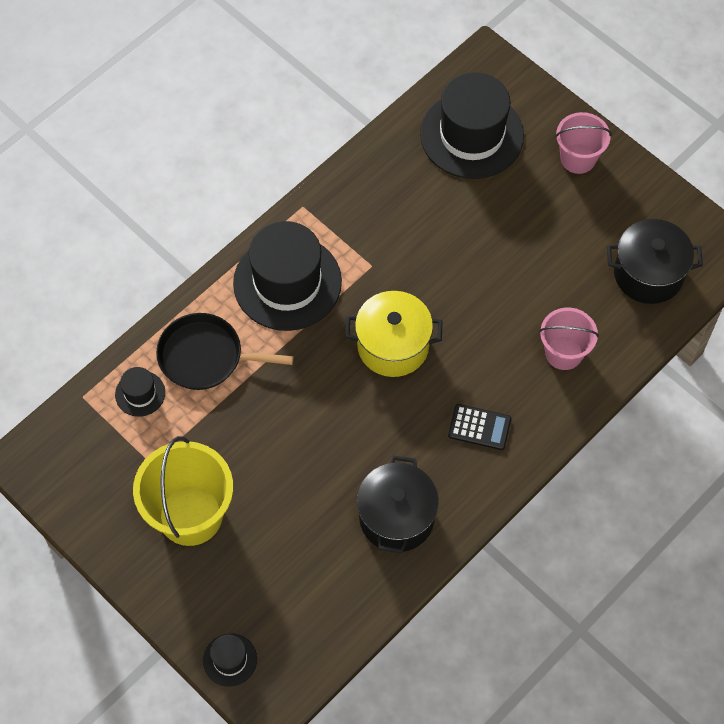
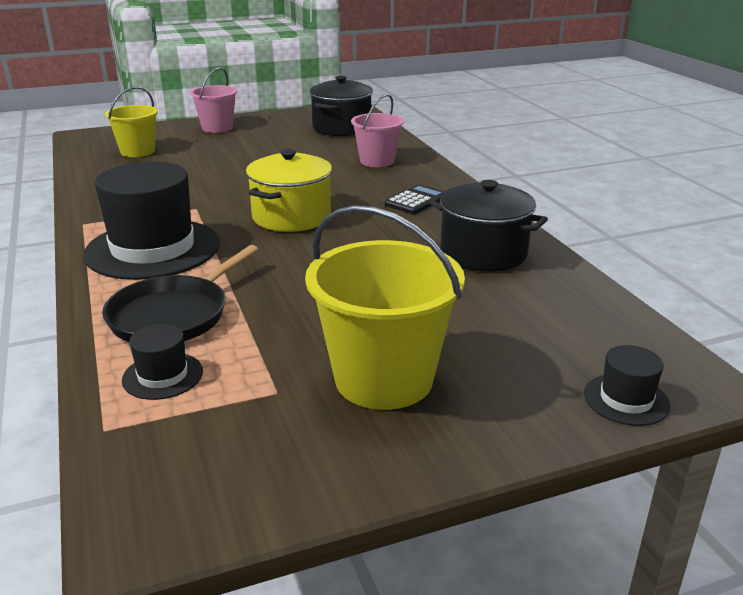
camera: 65 degrees left, 35 degrees down
black hat [420,72,524,179] -> yellow bucket [105,86,158,157]

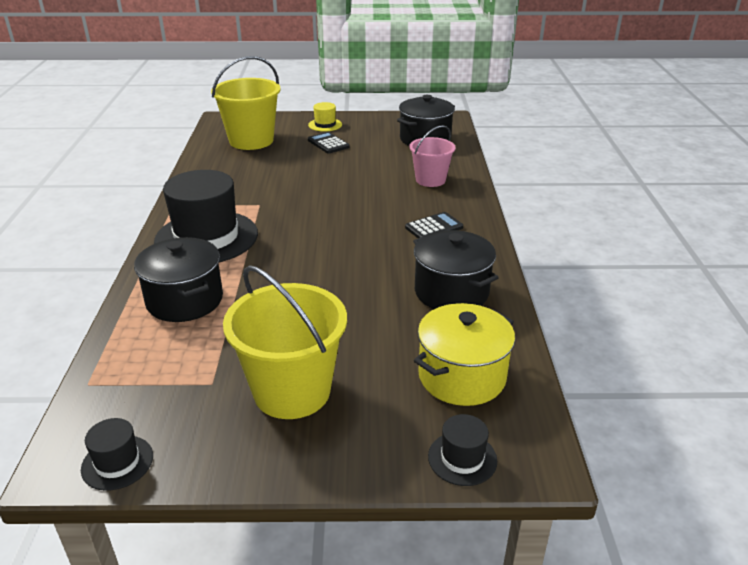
camera: 20 degrees right, 5 degrees up
black pan [102,245,258,342] -> black pot [134,237,223,322]
yellow bucket [105,86,158,157] -> yellow bucket [211,56,281,150], size x1.64
black hat [122,324,203,400] -> black hat moved to [81,418,153,491]
pink bucket [190,67,237,133] -> yellow hat [308,102,342,132]
yellow pot [246,149,332,232] -> yellow pot moved to [414,303,515,406]
none -> black calculator [308,132,350,154]

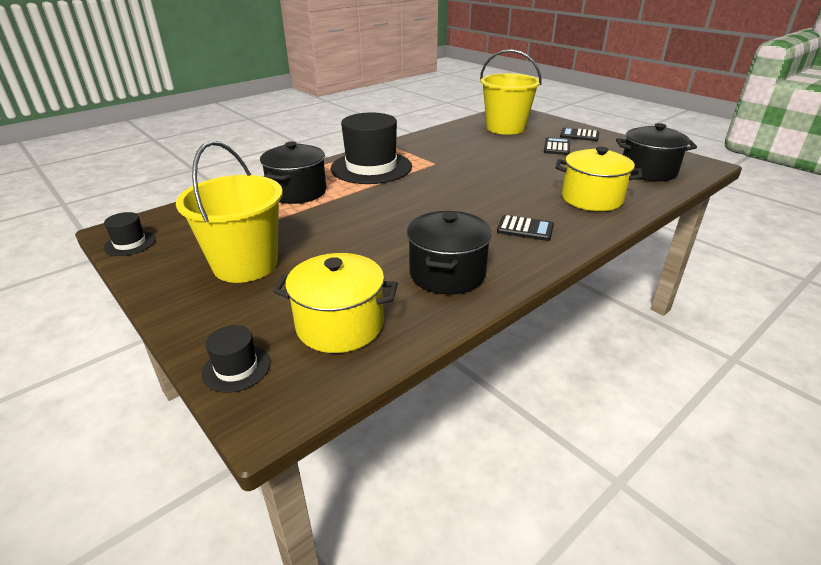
camera: 50 degrees right, 0 degrees up
yellow hat [308,102,342,132] -> black calculator [560,128,599,141]
pink bucket [409,125,456,187] -> yellow pot [555,147,642,211]

